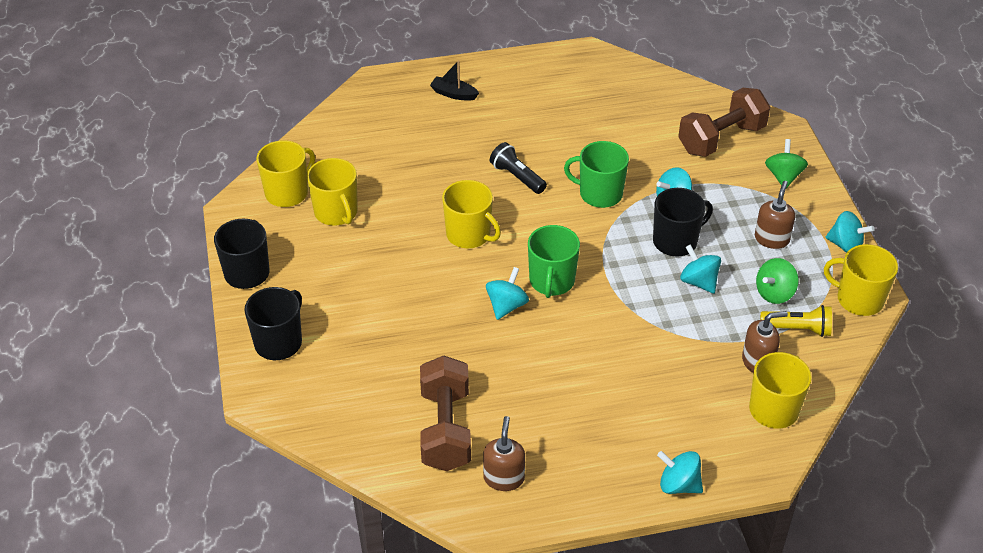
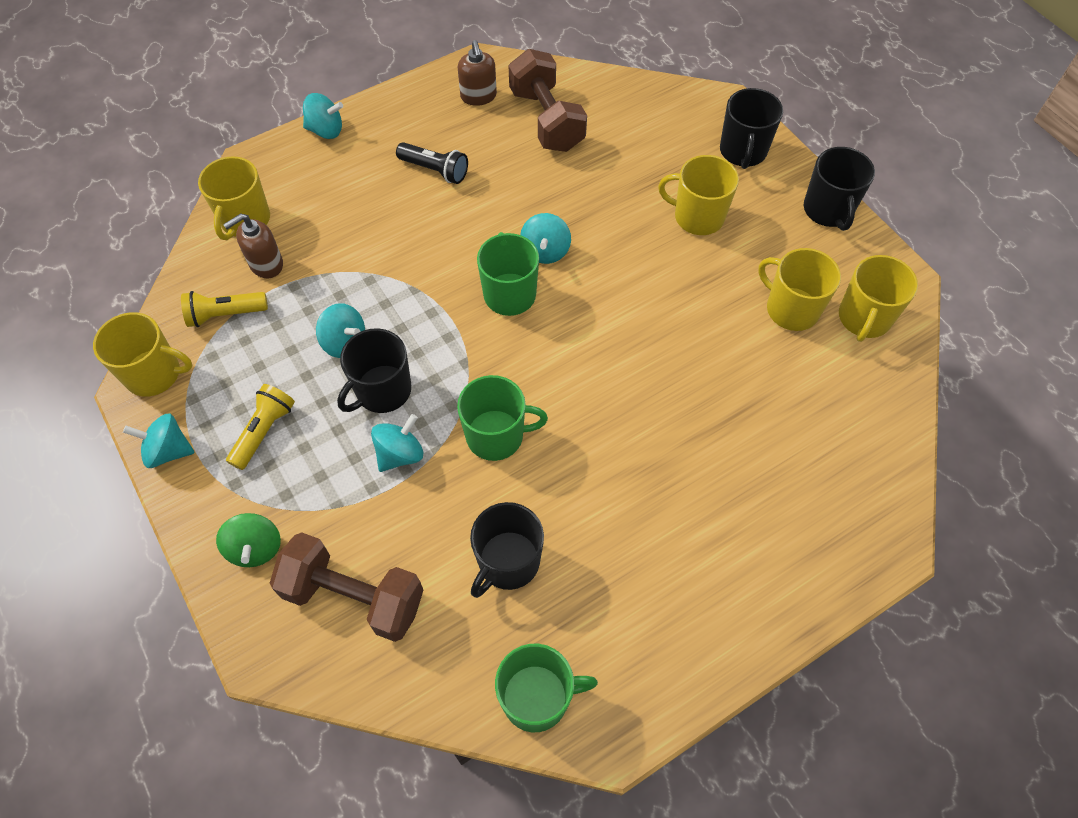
camera: 160 degrees right, 15 degrees up
black boat [430,60,479,101] -> none
yellow mug [442,180,501,248] -> yellow mug moved to [658,155,739,235]
black flashlight [490,142,547,194] -> black flashlight moved to [396,142,468,184]
brown dumbbell [678,88,770,157] -> brown dumbbell turned 75 degrees clockwise [270,532,423,642]
brown soap dispenser [755,181,795,249] -> yellow flashlight [226,384,295,470]
green spinning top [756,258,799,304] -> none
none -> black mug [470,502,544,598]
none -> green mug [495,644,598,732]

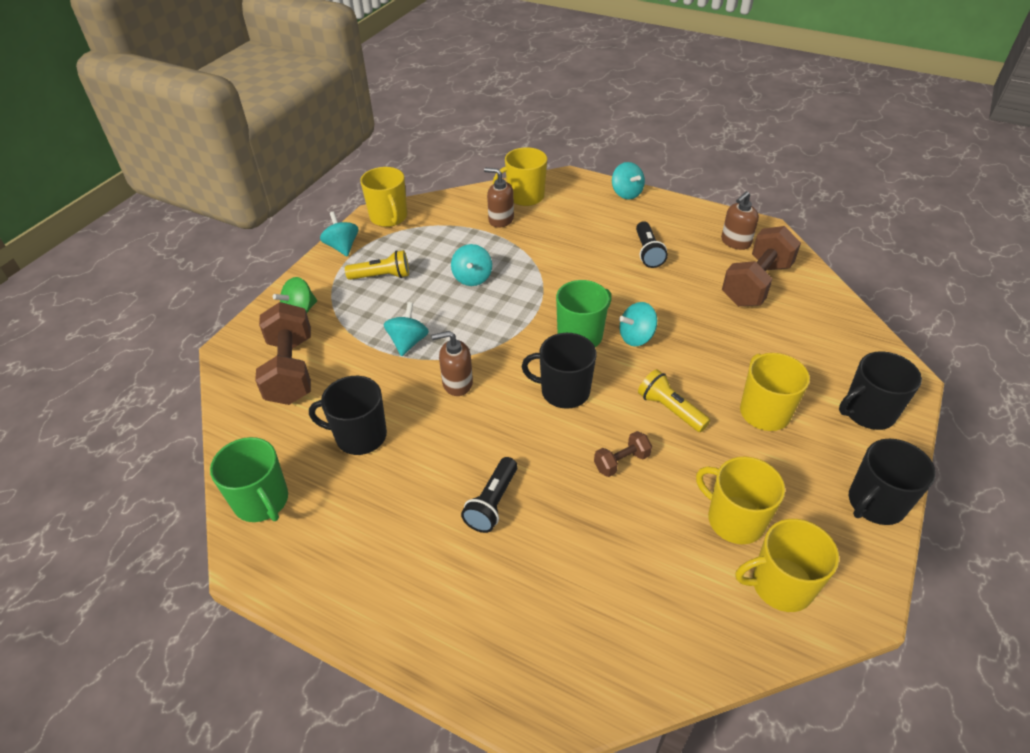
camera: 60 degrees right, 15 degrees down
yellow flashlight [181,291,268,327] -> yellow flashlight moved to [638,369,710,432]
black mug [337,328,411,413] -> black mug moved to [521,333,596,409]
turquoise spinning top [371,414,423,472] -> turquoise spinning top turned 90 degrees counterclockwise [384,302,429,356]
green mug [457,375,548,461] -> brown soap dispenser [431,331,473,396]
yellow mug [758,248,841,331] -> yellow mug turned 60 degrees counterclockwise [696,456,785,544]
none -> black flashlight [461,457,518,533]
none -> brown dumbbell [594,431,652,477]

